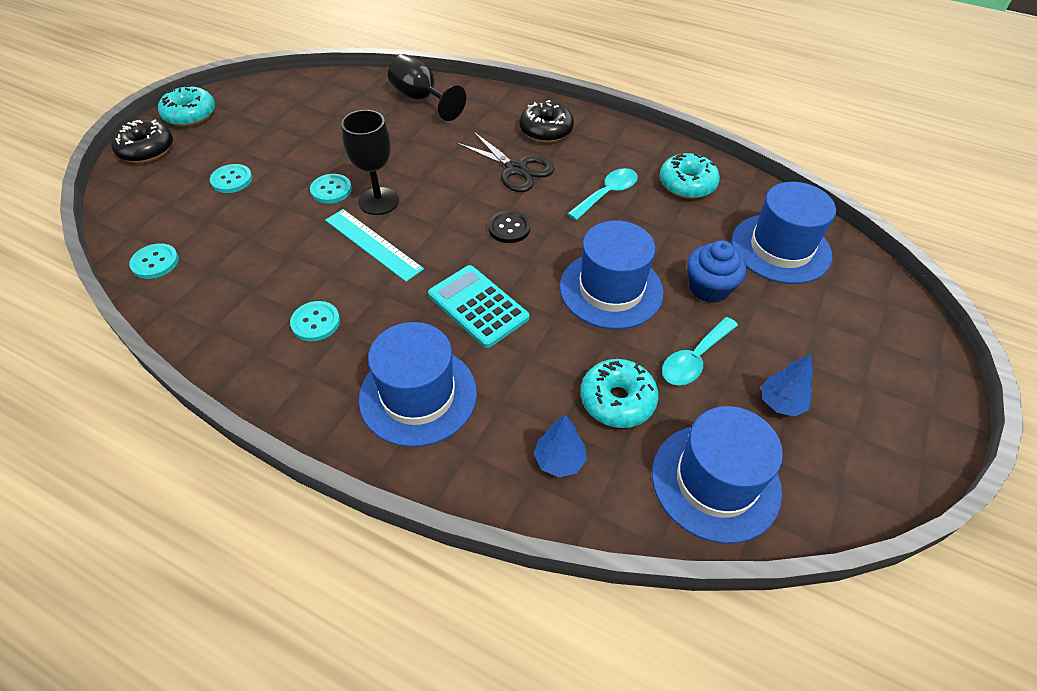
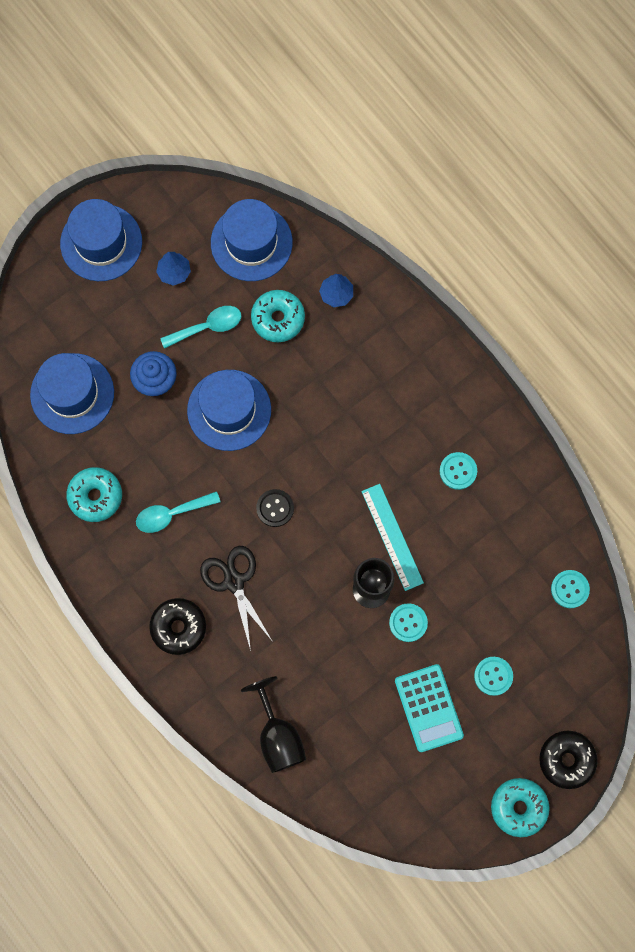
camera: 155 degrees left, 25 degrees up
blue hat [359,322,477,447] -> blue hat moved to [60,199,142,281]
turquoise calculator [428,265,529,348] -> turquoise calculator moved to [395,664,464,752]

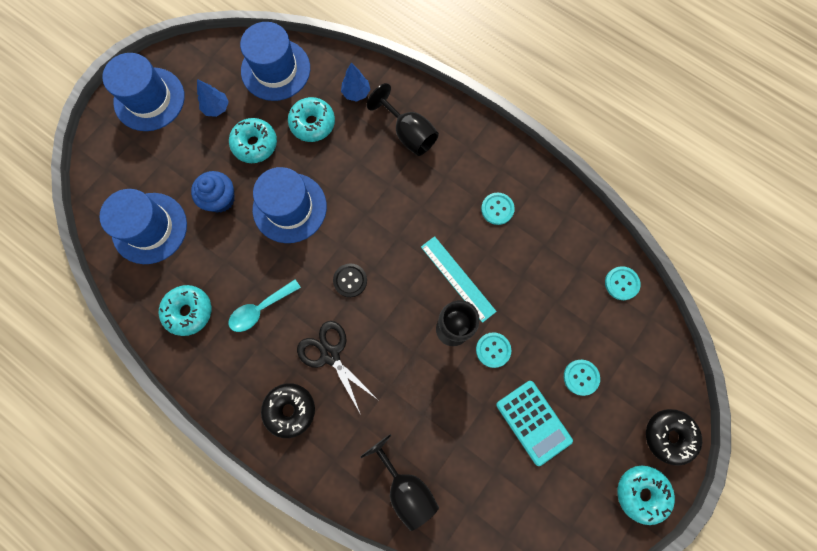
camera: 15 degrees left, 0 degrees up
turquoise spoon [160,306,241,349] -> turquoise donut [229,118,277,163]
none -> black goblet [367,83,439,156]

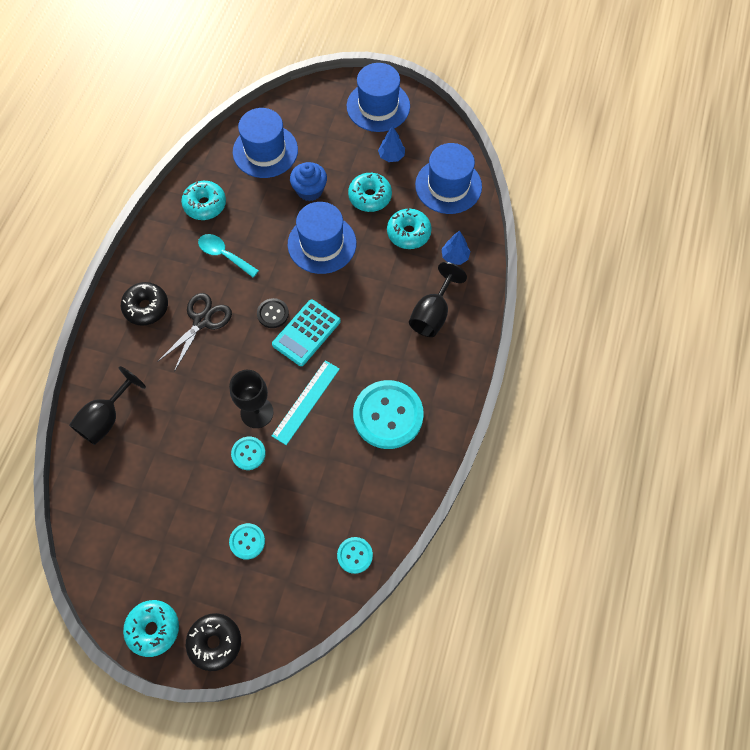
camera: 70 degrees right, 10 degrees down
turquoise button [481,193,515,225] -> turquoise button [353,380,424,449], size x2.10
turquoise calculator [496,381,573,466] -> turquoise calculator moved to [272,299,341,366]

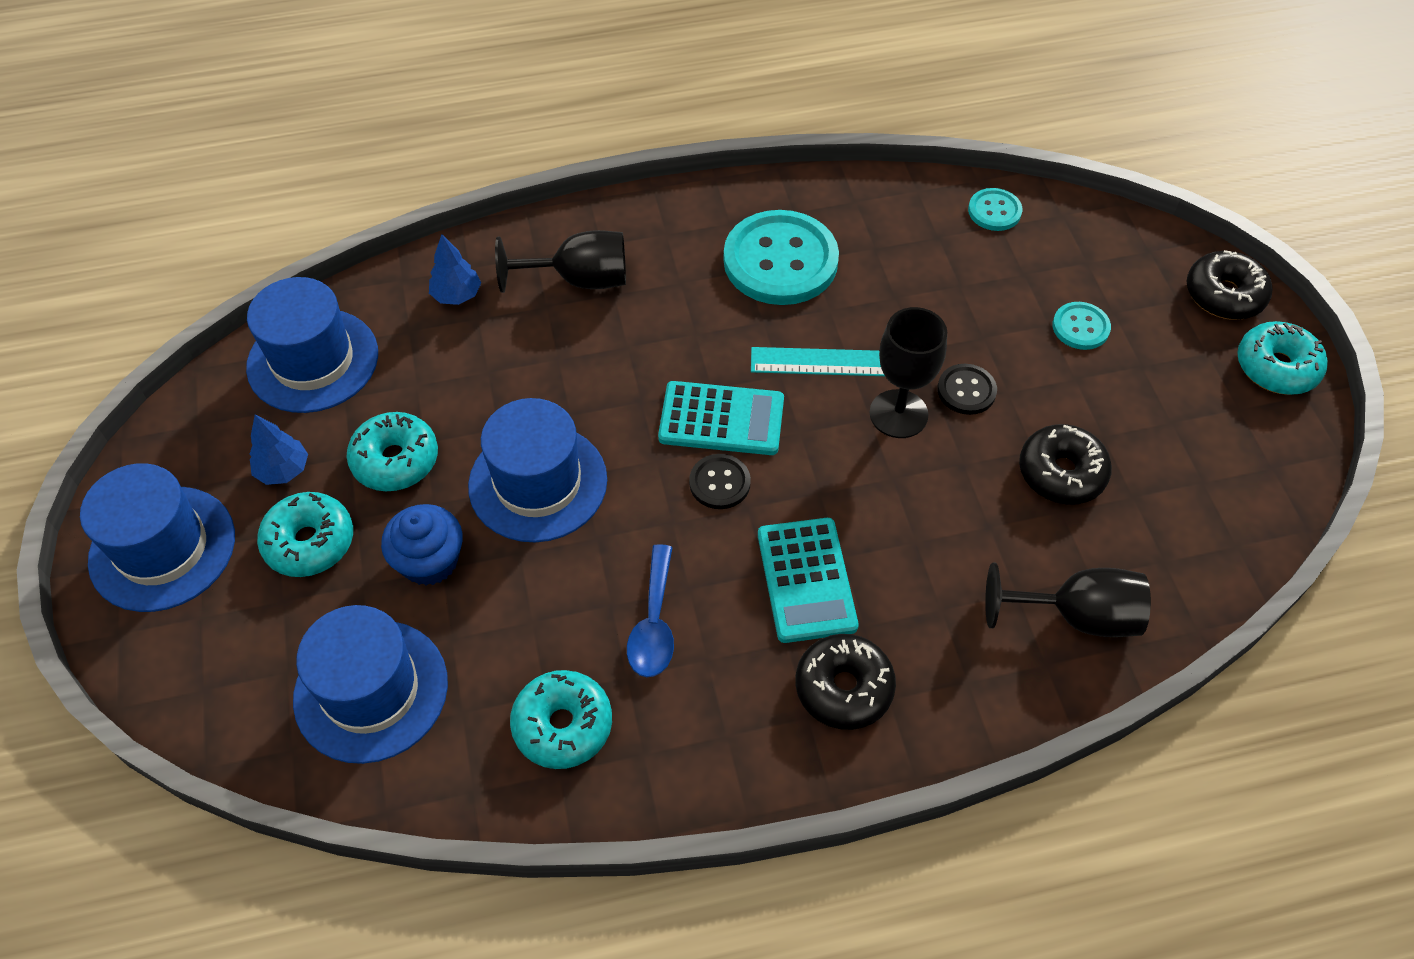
camera: 120 degrees left, 10 degrees down
black scissors [157,293,232,372] -> turquoise calculator [758,518,859,643]
turquoise spoon [198,234,259,277] -> blue spoon [627,544,674,677]
turquoise button [231,437,266,470] -> black button [937,364,997,415]
turquoise donut [387,209,432,249] -> turquoise donut moved to [257,492,353,577]
none -> black donut [1019,424,1112,505]

